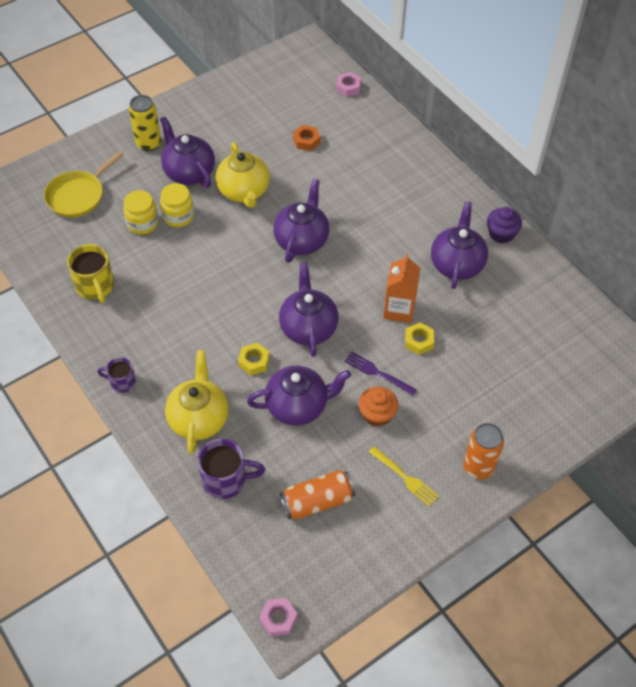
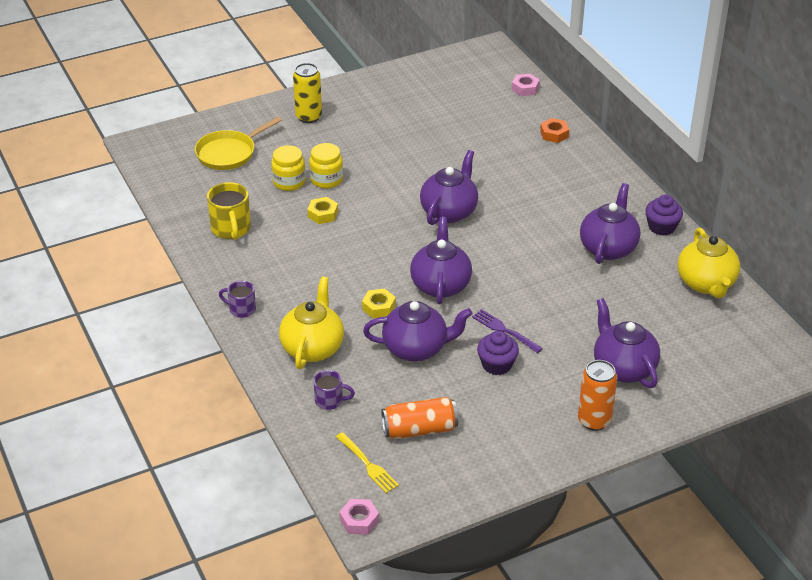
camera: 10 degrees right, 15 degrees down
purple teapot [160,117,215,188] -> purple teapot moved to [594,298,660,388]
purple mug [197,438,265,499] -> purple mug [313,370,355,410], size x0.61
yellow teapot [216,142,270,208] -> yellow teapot moved to [677,228,740,298]
orange nut [293,125,320,151] -> orange nut moved to [540,118,569,143]
orange cupcake [359,386,399,427] -> purple cupcake [477,331,519,375]
yellow fork [369,446,439,507] -> yellow fork moved to [336,432,399,493]
orange carton [383,254,420,323] -> none
yellow nut [405,323,434,355] -> yellow nut moved to [307,197,338,224]

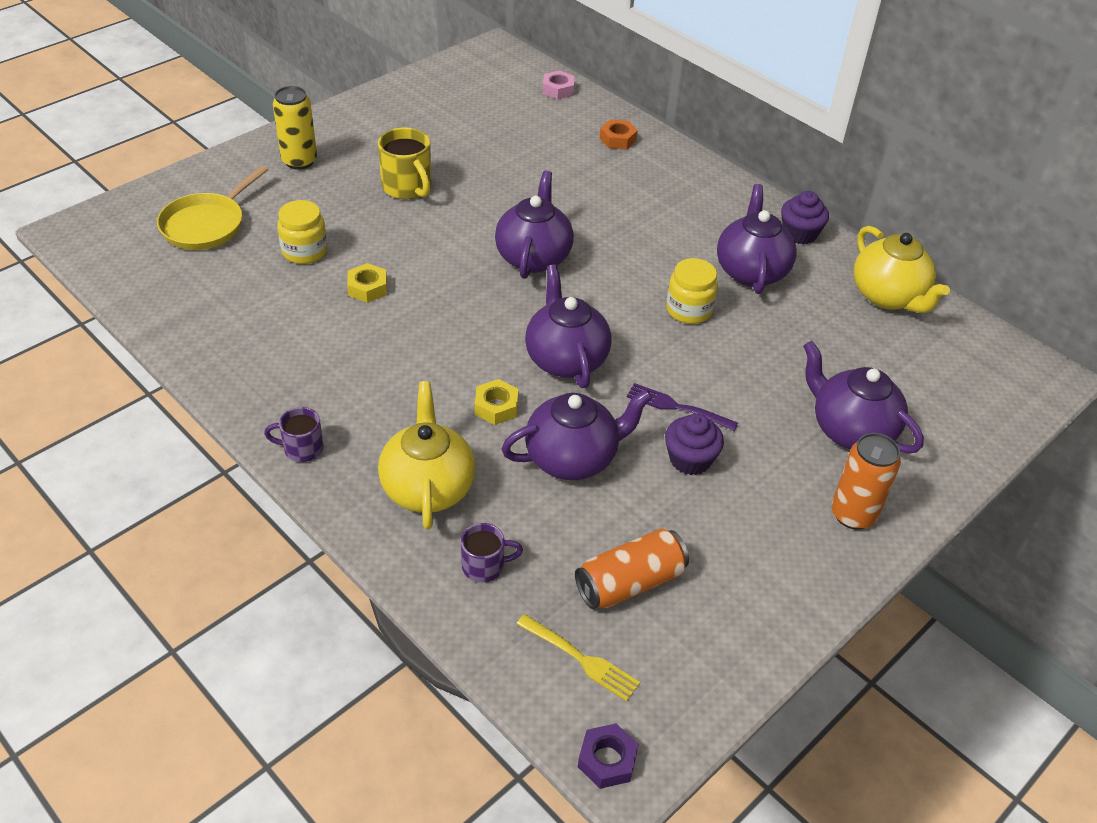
camera: 20 degrees left, 5 degrees up
yellow mug [207,182,251,240] -> yellow mug moved to [378,127,431,200]
yellow jar [309,143,343,189] -> yellow jar moved to [666,258,718,324]
pink nut [339,499,379,535] -> purple nut [578,723,639,789]

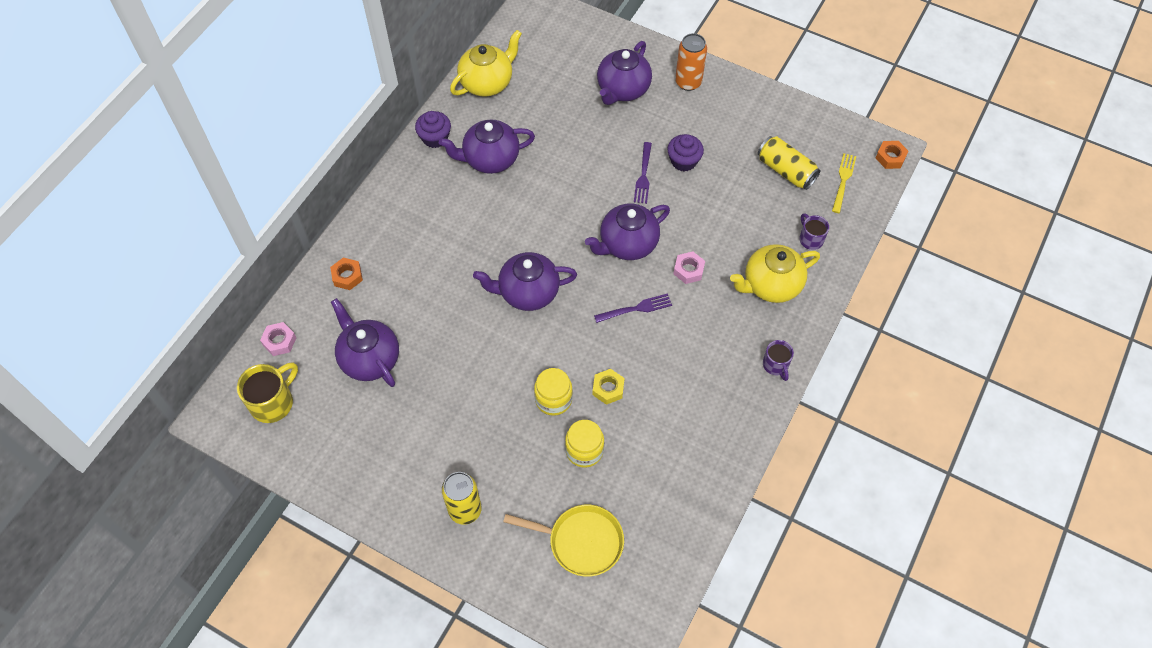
camera: 105 degrees left, 15 degrees up
yellow mug [378,127,431,200] -> yellow mug moved to [237,363,298,423]
yellow nut [475,379,518,425] -> pink nut [674,251,705,284]
purple teapot [501,390,652,480] -> purple teapot moved to [331,298,399,387]
orange can [575,528,689,609] -> yellow can [758,136,821,190]
purple nut [578,723,639,789] -> orange nut [876,141,908,169]
yellow jar [666,258,718,324] -> yellow jar moved to [534,368,573,416]
none -> purple fork [594,293,672,323]

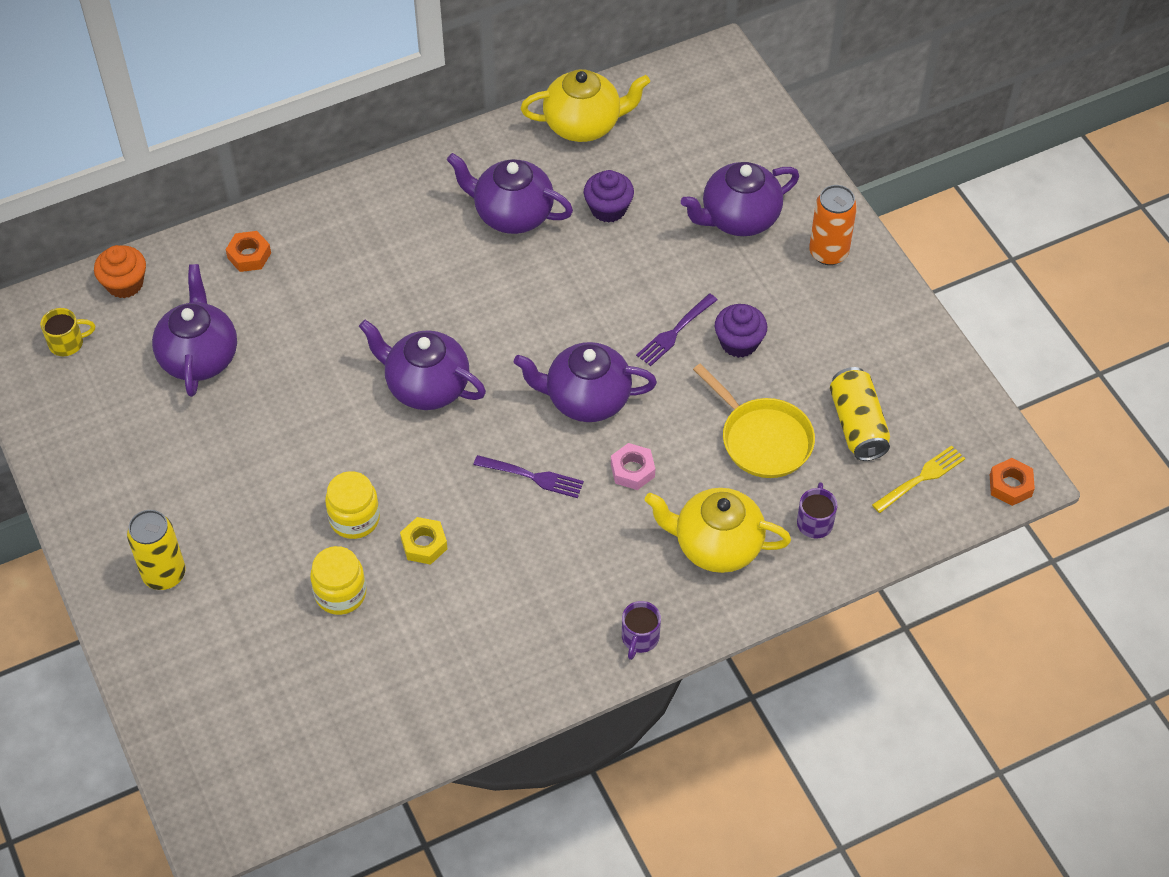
camera: 35 degrees right, 5 degrees down
yellow mug [237,363,298,423] -> yellow mug [41,308,95,356], size x0.61
pink nut [260,322,296,356] -> orange cupcake [94,245,146,298]
purple cupcake [415,111,451,148] -> purple cupcake moved to [584,170,634,223]
yellow pan [503,505,624,577] -> yellow pan moved to [693,363,815,478]

